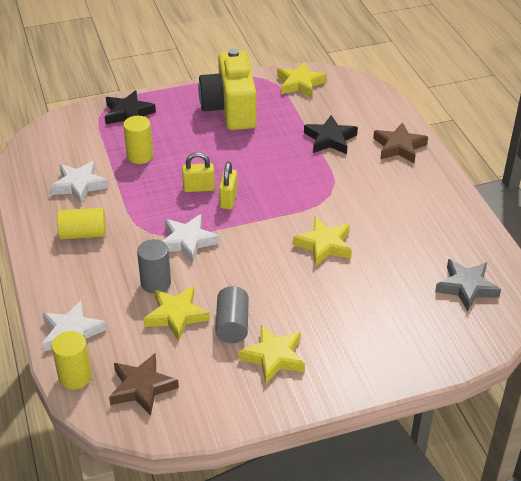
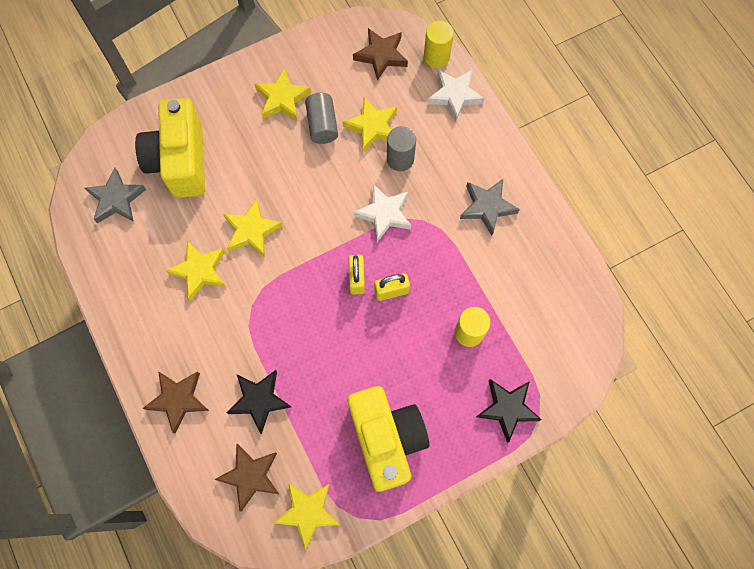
camera: 170 degrees right, 30 degrees up
white star [50,161,109,204] -> none
yellow cylinder [57,208,106,239] -> grey star [460,179,520,236]
none -> yellow camera [135,98,205,198]
none -> yellow star [165,241,226,301]
none -> brown star [214,444,279,511]

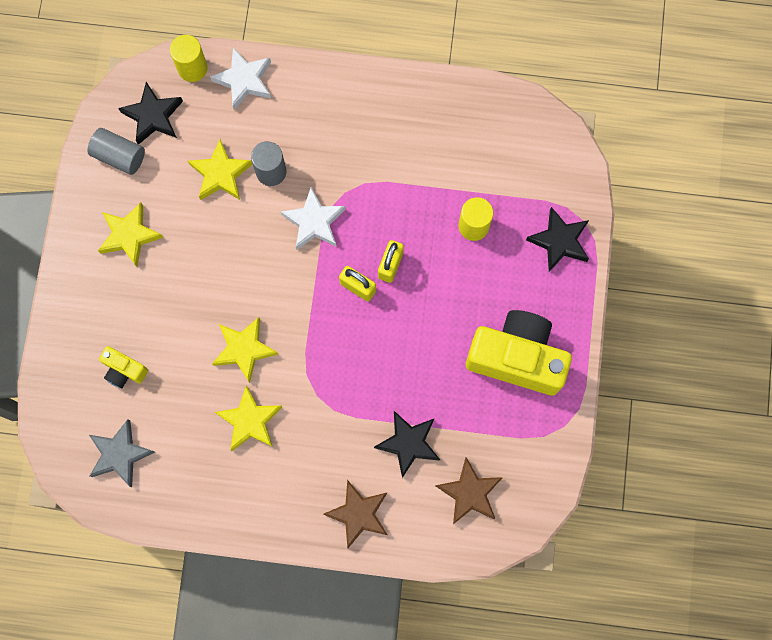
camera: 55 degrees left, 5 degrees up
yellow camera [135,98,205,198] -> yellow camera [99,346,148,388], size x0.46
yellow star [274,483,340,550] -> none
grey cylinder [305,93,338,144] -> grey cylinder moved to [87,128,145,175]
brown star [353,28,408,81] -> black star [118,82,183,145]
grey star [460,179,520,236] -> none

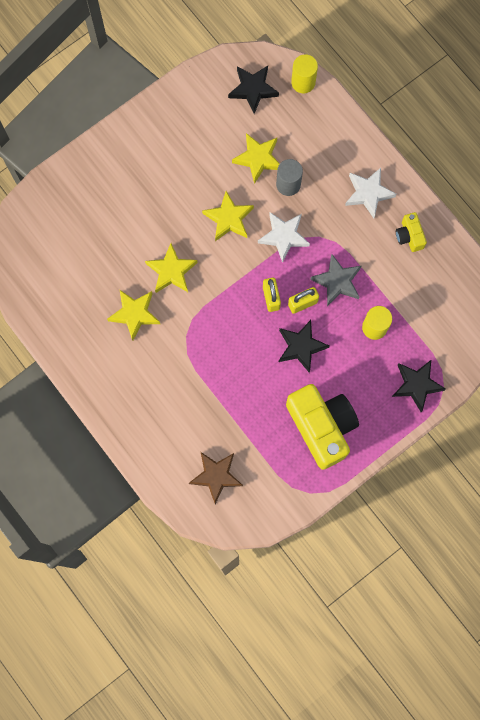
camera: 45 degrees right, 0 degrees up
grey cylinder [87,128,145,175] -> none
grey star [89,419,155,487] -> grey star moved to [310,254,361,306]
yellow star [98,202,164,267] -> yellow star moved to [202,191,254,241]
yellow camera [99,346,148,388] -> yellow camera moved to [396,212,427,252]
white star [210,47,271,110] -> white star moved to [345,168,397,218]
brown star [323,480,387,549] -> none
black star [374,411,440,478] -> black star moved to [279,320,330,373]

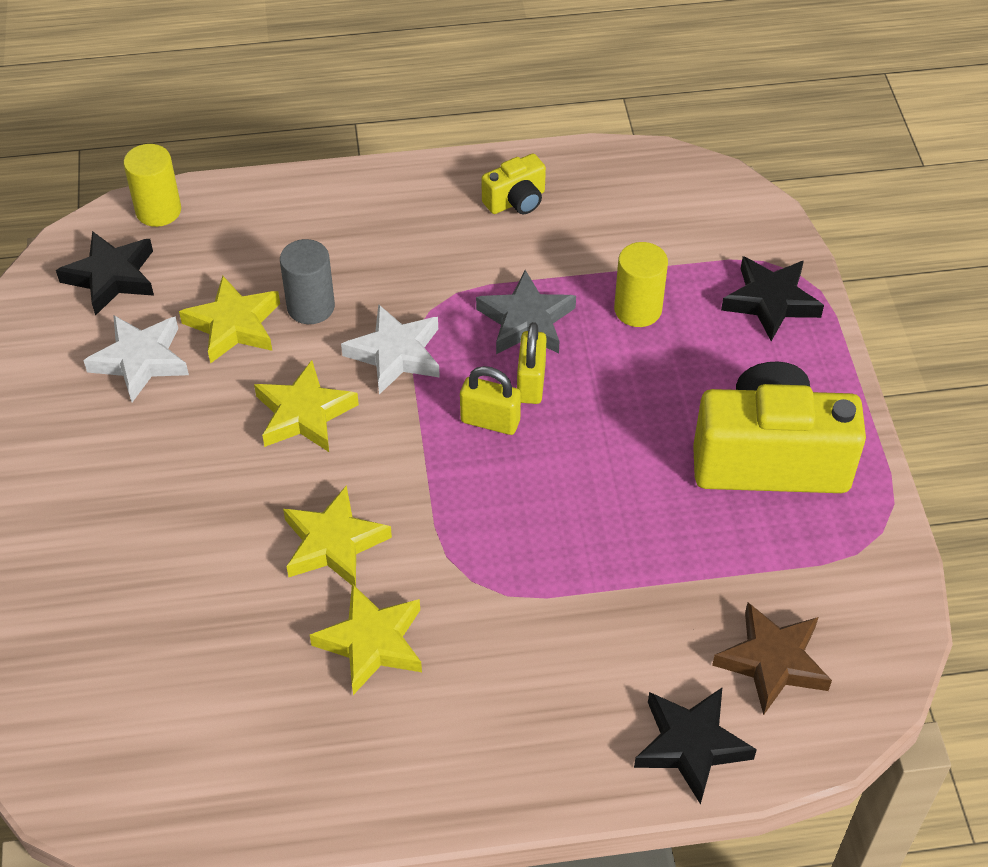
camera: 60 degrees left, 25 degrees down
black star [279,320,330,373] -> black star moved to [634,688,757,805]
white star [345,168,397,218] -> white star moved to [83,315,189,402]
yellow camera [396,212,427,252] -> yellow camera turned 45 degrees counterclockwise [482,153,546,214]

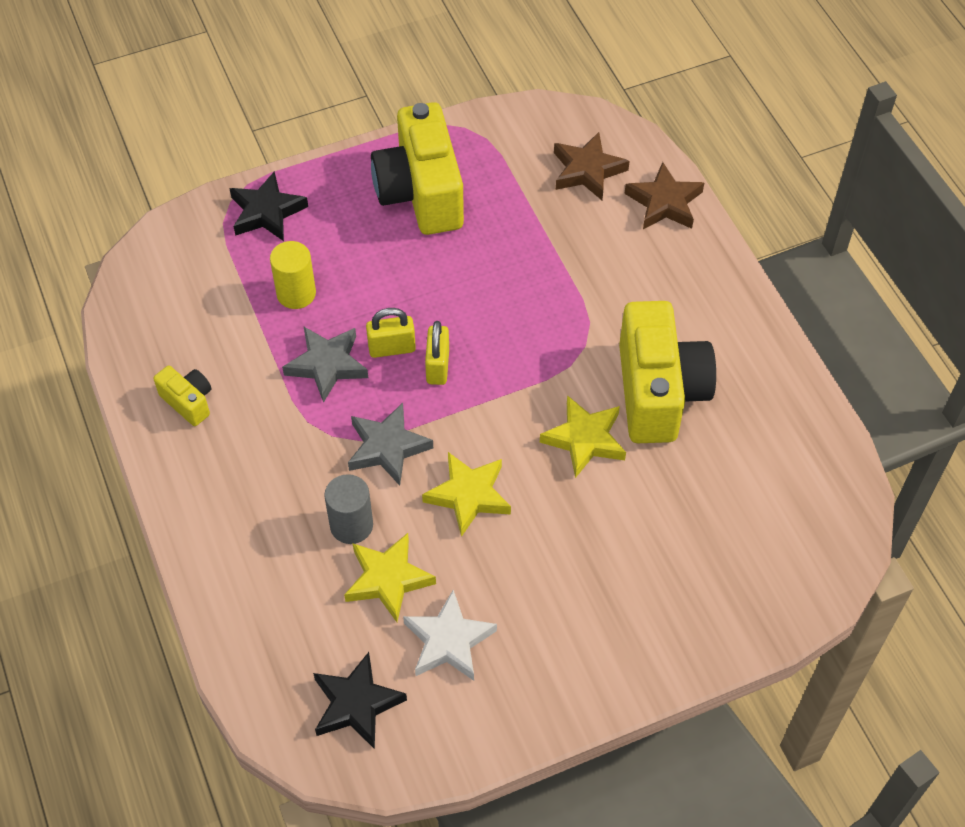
camera: 105 degrees left, 5 degrees up
yellow cylinder [123,144,181,227] -> none
yellow star [310,584,422,695] -> yellow camera [619,301,716,443]
white star [341,304,440,394] -> grey star [348,403,433,486]
black star [634,688,757,805] -> brown star [624,162,704,229]

